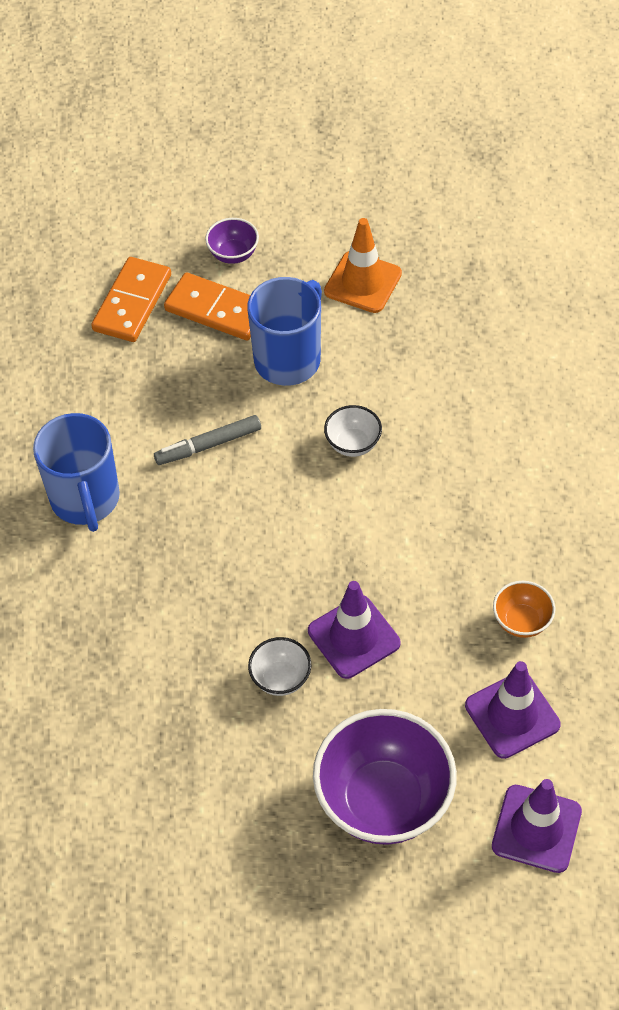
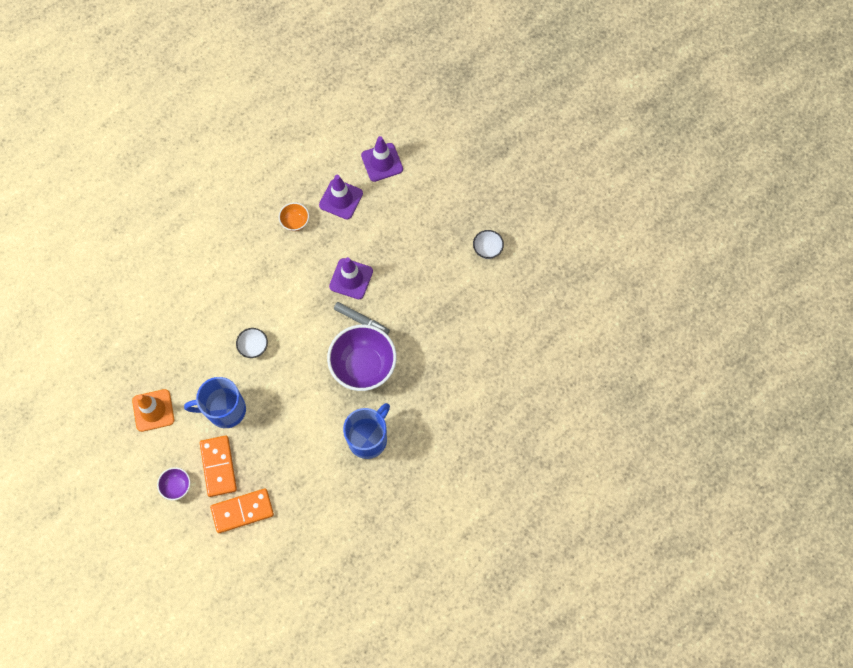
camera: 130 degrees left, 15 degrees up
grey marker [154,415,261,465] -> grey marker moved to [334,302,390,335]
white bowl [248,637,311,696] -> white bowl moved to [473,230,504,259]
purple bowl [313,709,457,845] -> purple bowl moved to [327,325,397,391]

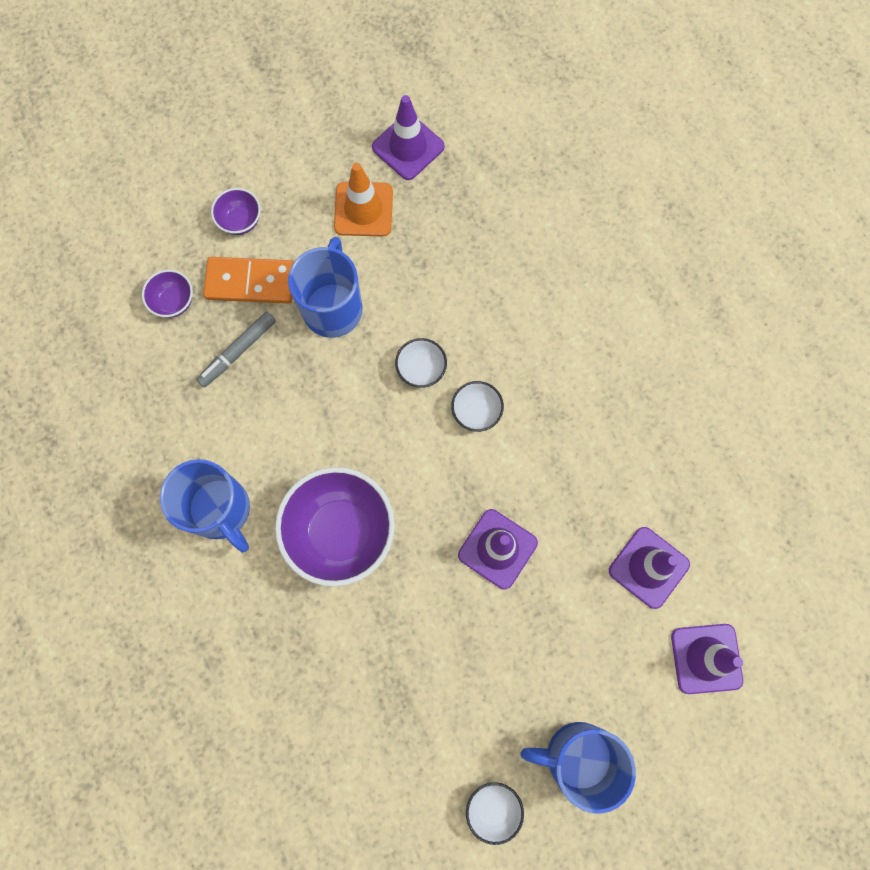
camera: 105 degrees right, 5 degrees up
orange domino [210,488,274,533] -> purple bowl [142,270,193,318]
orange bowl [279,202,309,231] -> none
grey marker [334,302,390,335] -> grey marker moved to [196,311,276,387]
none -> purple traffic cone [372,95,445,180]
none -> white bowl [451,381,504,432]
none -> blue mug [520,722,636,814]

